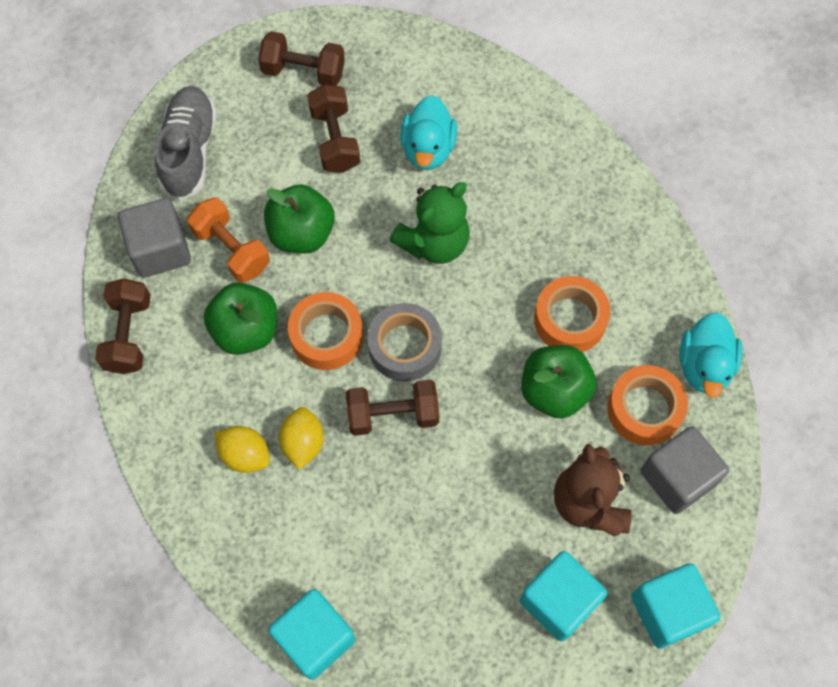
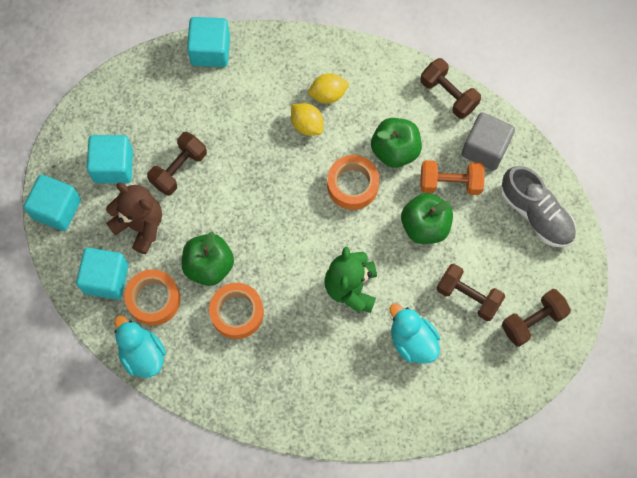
camera: 135 degrees right, 5 degrees up
brown dumbbell [346,379,439,436] -> brown dumbbell moved to [147,132,207,196]
grey tape [367,303,442,382] -> none
grey cube [640,426,729,514] -> turquoise cube [76,248,129,300]

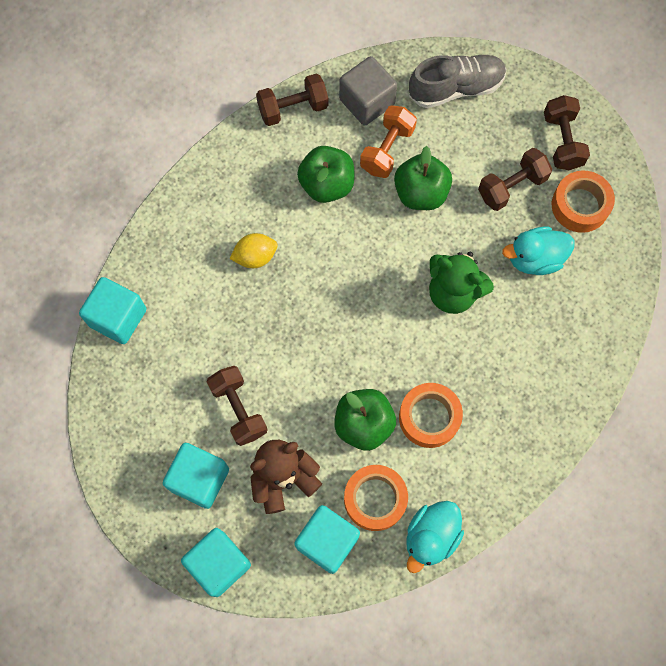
camera: 65 degrees left, 0 degrees up
turquoise duck [114,316,166,378] -> turquoise duck turned 45 degrees counterclockwise [406,501,464,573]
yellow lemon [308,73,350,103] -> none
orange tape [327,155,379,210] -> orange tape moved to [552,171,615,233]

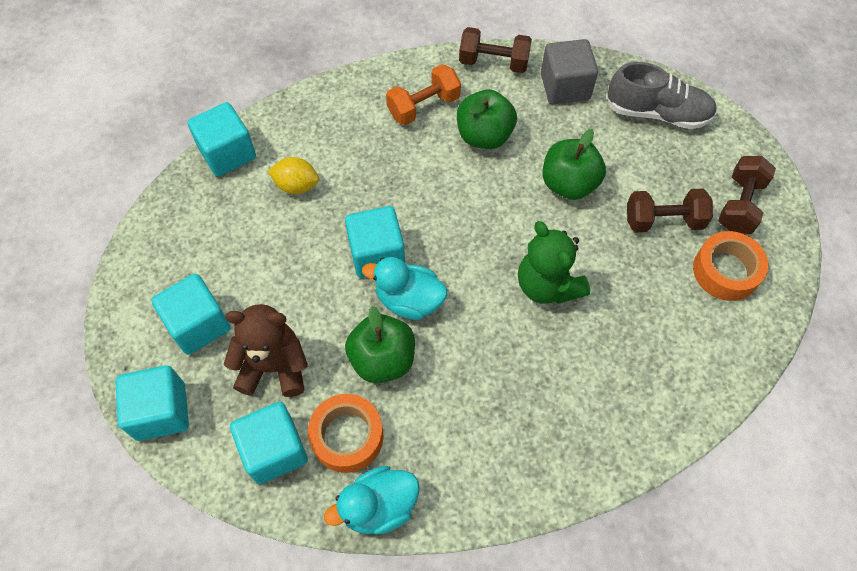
camera: 30 degrees right, 10 degrees down
brown dumbbell [207,366,268,446] -> none
yellow lemon [230,233,278,268] -> yellow lemon moved to [268,157,319,194]
orange dumbbell [360,105,417,178] -> orange dumbbell moved to [386,64,461,125]
orange tape [399,383,463,448] -> none
turquoise duck [502,227,575,275] -> turquoise duck moved to [362,257,447,320]
none -> turquoise cube [345,206,405,278]

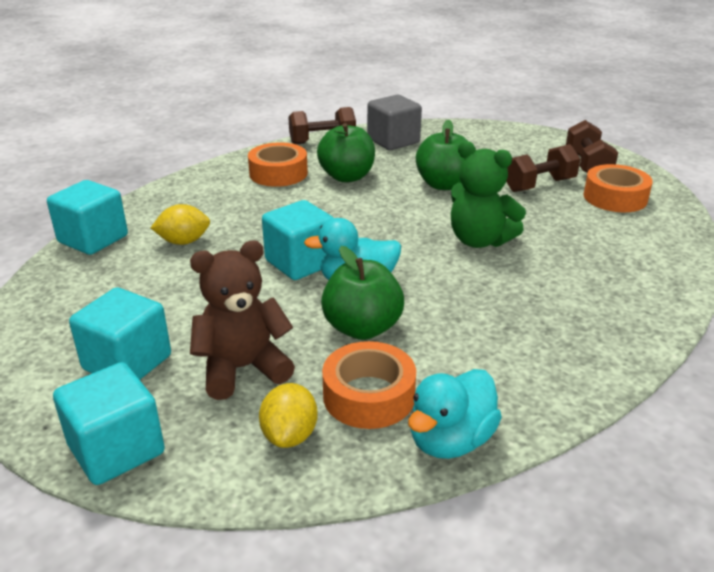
camera: 25 degrees left, 30 degrees down
turquoise cube [230,402,308,484] -> yellow lemon [259,383,318,448]
orange dumbbell [386,64,461,125] -> orange tape [248,142,308,187]
grey shoe [607,62,717,129] -> none

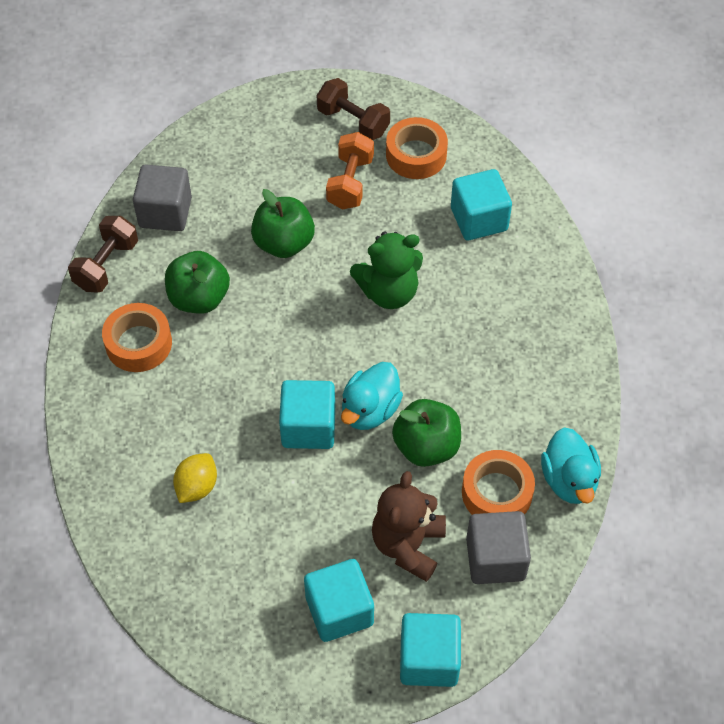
camera: 50 degrees left, 25 degrees up
turquoise cube [47,180,128,255] -> turquoise cube moved to [451,169,512,240]
yellow lemon [259,383,318,448] -> grey cube [466,511,531,584]
brown dumbbell [506,144,580,192] -> orange dumbbell [326,132,374,209]

